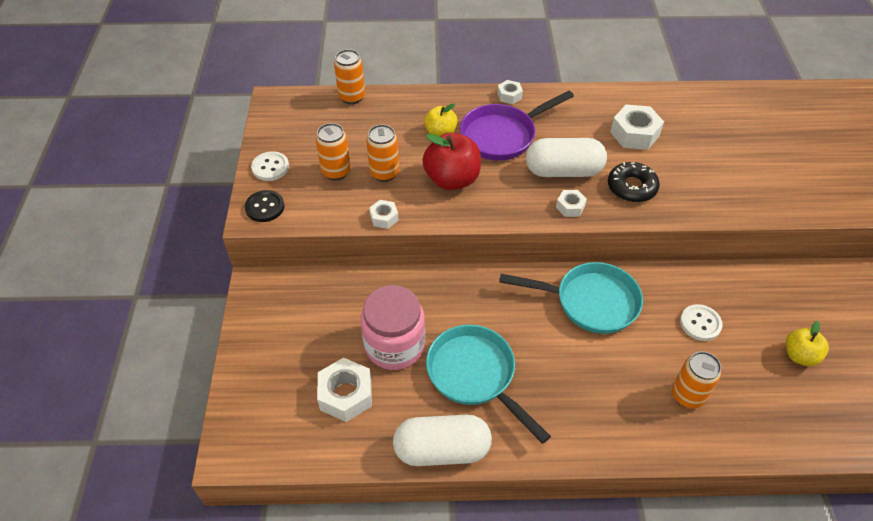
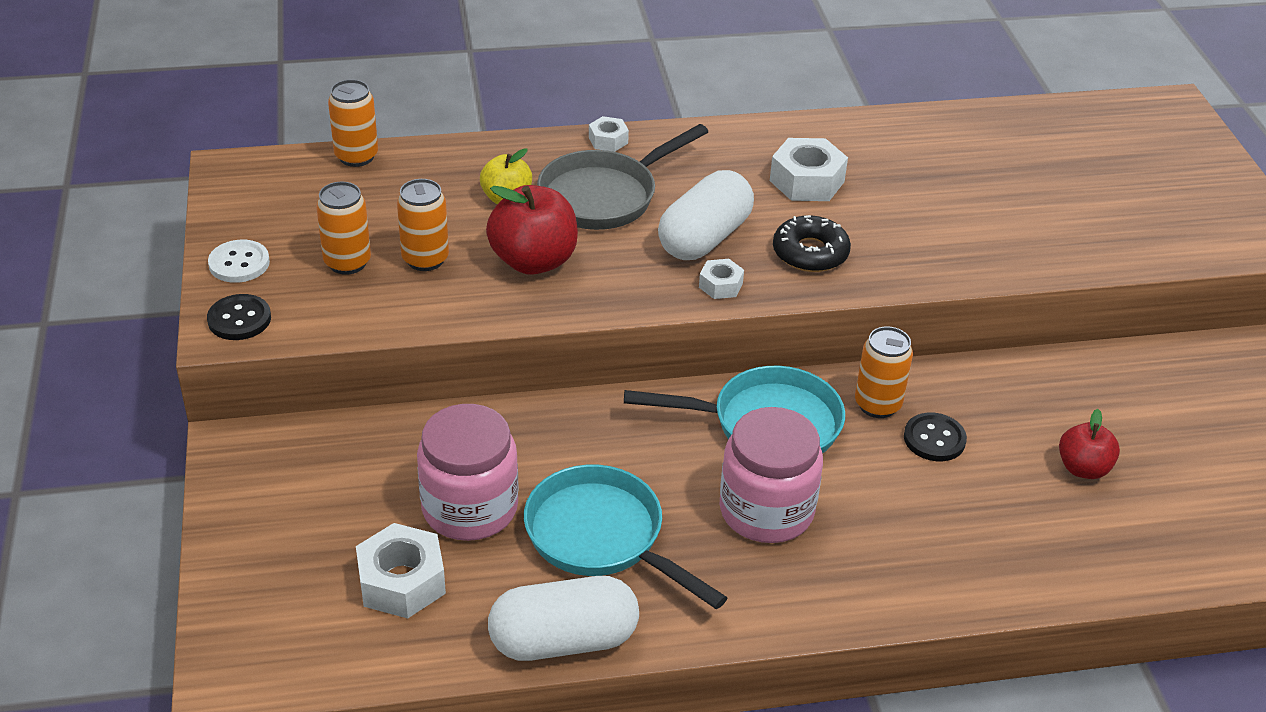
camera: 10 degrees left, 10 degrees down
white nut [369,200,399,229] -> none
purple pan [460,91,574,161] -> grey pan [537,124,709,230]
white capsule [526,138,607,177] -> white capsule turned 45 degrees counterclockwise [658,170,754,260]
orange can [672,351,721,409] -> orange can moved to [855,326,913,418]
white button [680,304,723,341] -> black button [904,413,967,461]
yellow apple [786,321,829,366] -> red apple [1059,409,1120,479]
none -> pink jar [720,407,823,543]

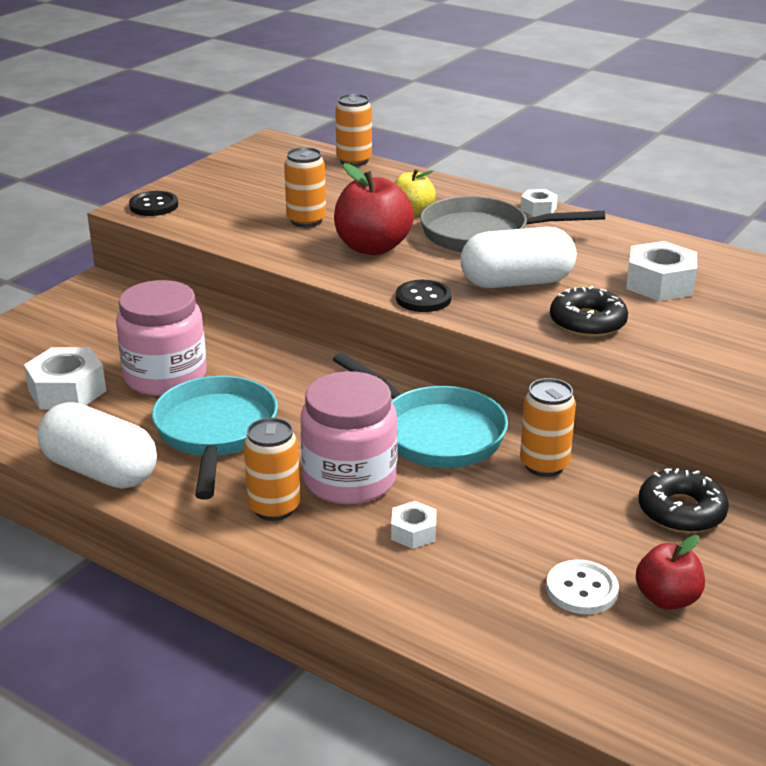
camera: 45 degrees right, 10 degrees down
white button [208,240,270,283] -> white button moved to [546,560,619,614]
orange can [316,182,371,275] -> orange can moved to [244,418,300,521]
white nut [699,259,744,299] -> white nut moved to [391,501,437,549]
black button [904,413,967,461] -> black button moved to [396,280,452,312]
none -> black donut [639,468,729,533]

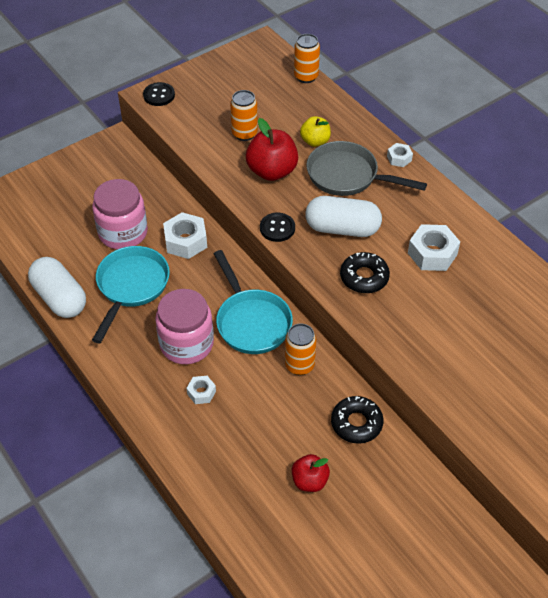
camera: 20 degrees right, 20 degrees up
white nut [24,347,106,410] -> white nut moved to [163,212,207,259]
orange can [244,418,300,521] -> none
white button [546,560,619,614] -> none

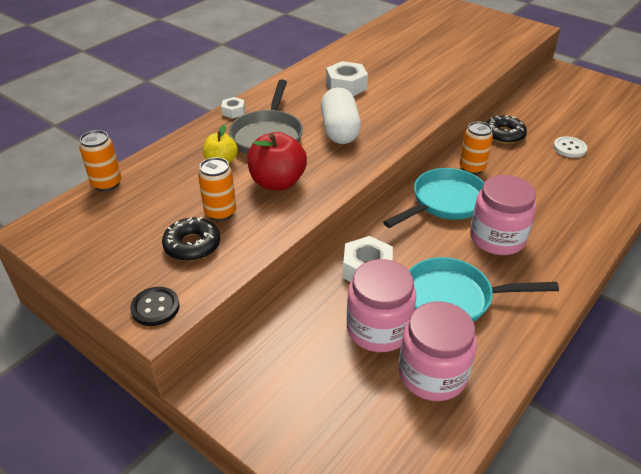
camera: 105 degrees left, 10 degrees down
white capsule [28,257,86,318] -> none
white nut [186,376,216,404] -> none
black button [260,213,295,242] -> none
red apple [291,454,330,492] -> white button [553,136,587,158]
black donut [340,252,390,293] -> black donut moved to [162,217,220,261]
none -> pink jar [399,302,477,401]

